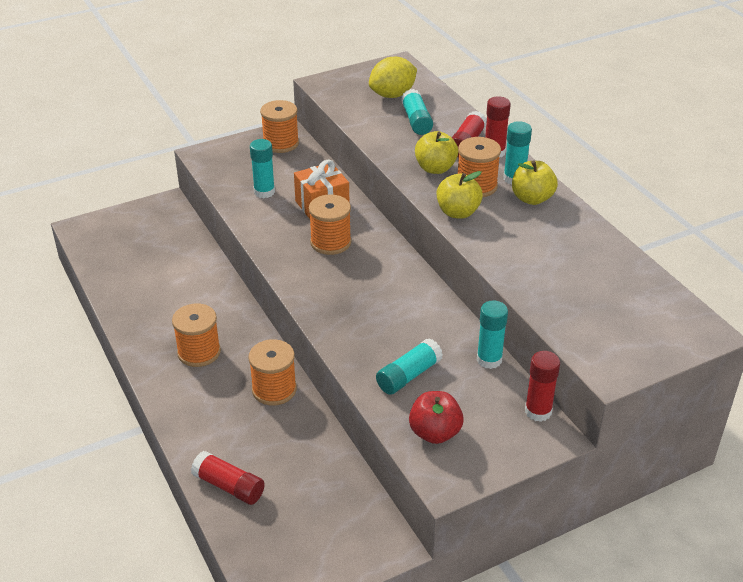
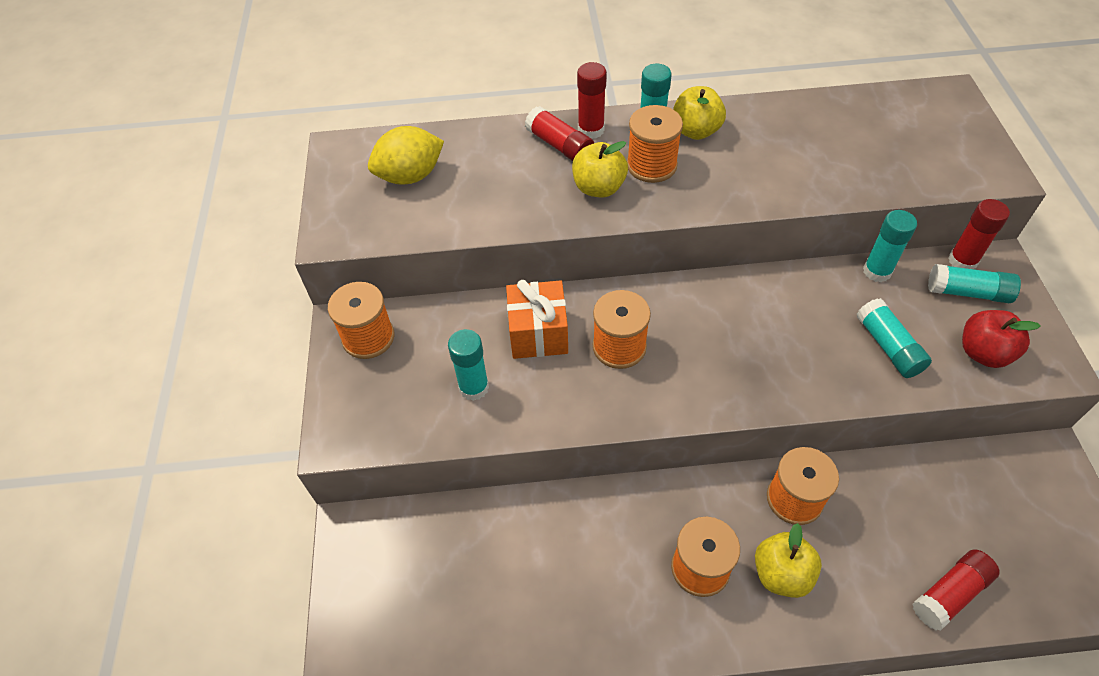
camera: 65 degrees left, 15 degrees up
yellow lemon [369,57,417,98] -> yellow lemon turned 75 degrees clockwise [368,126,444,184]
turquoise glue stick [401,89,433,135] -> turquoise glue stick moved to [928,264,1021,303]
yellow apple [436,171,483,219] -> yellow apple moved to [755,523,822,598]

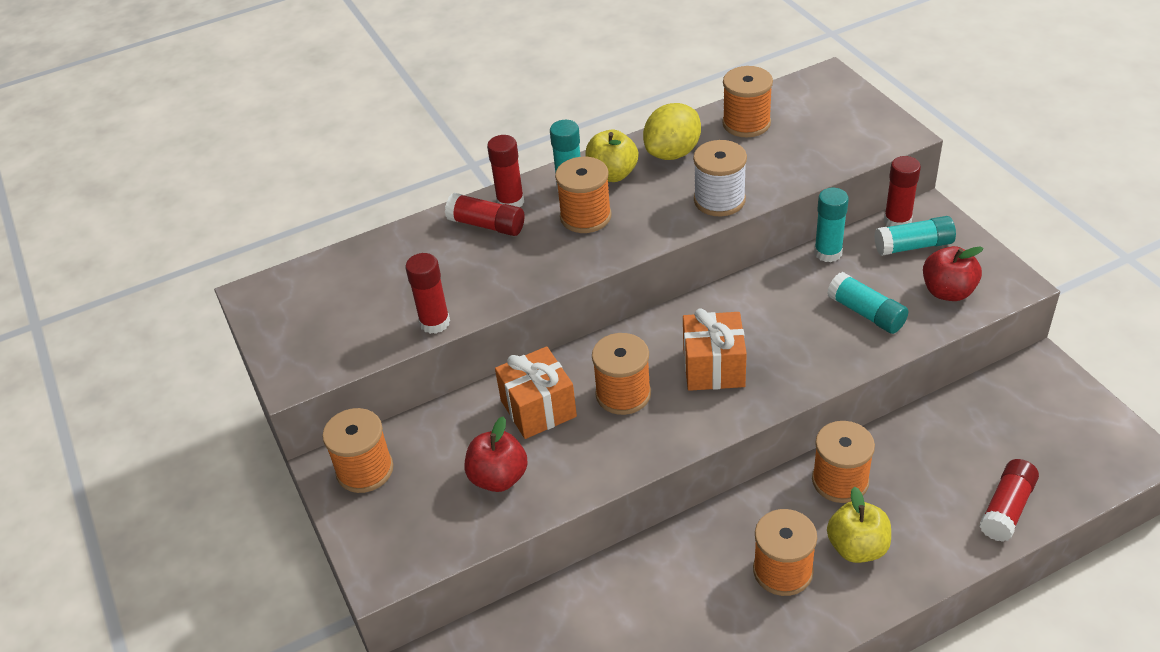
camera: 20 degrees left, 10 degrees down
yellow lemon [368,126,444,184] -> yellow lemon moved to [643,103,701,160]
turquoise glue stick [448,329,489,401] -> red apple [465,416,528,492]
yellow apple [572,141,628,197] -> none
none -> red glue stick [405,253,450,334]
none -> orange gift [683,308,747,391]
none -> white spool [693,140,747,216]
none -> orange spool [722,66,773,137]

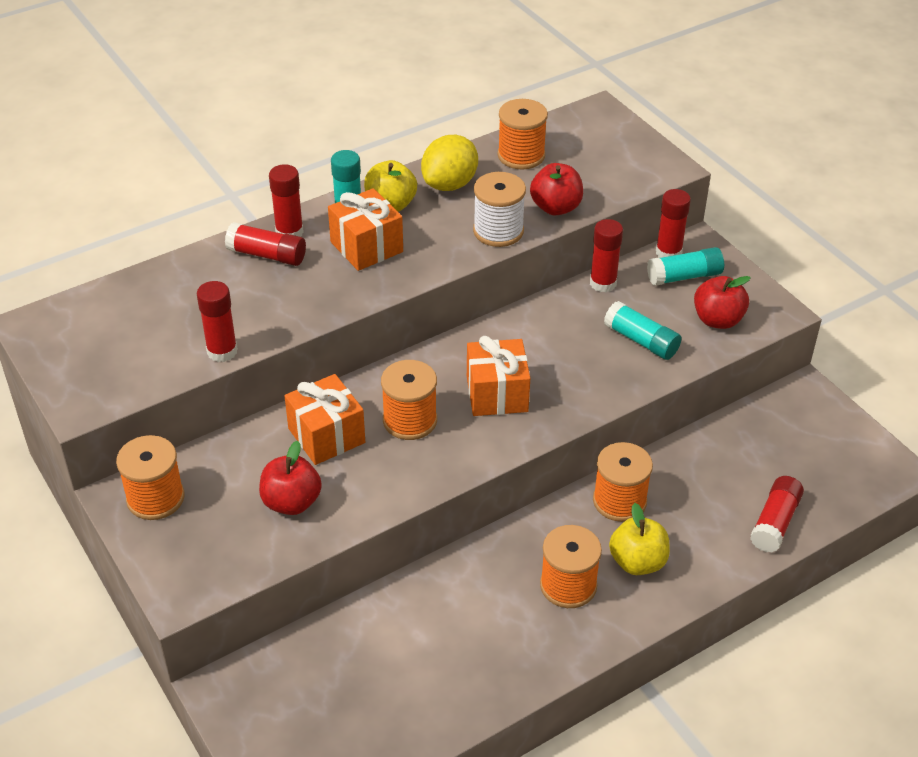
camera: 10 degrees left, 0 degrees up
orange spool [555,157,612,233] -> orange gift [328,188,403,271]
turquoise glue stick [814,188,849,262] -> red glue stick [590,219,623,292]
none -> red apple [530,163,583,215]

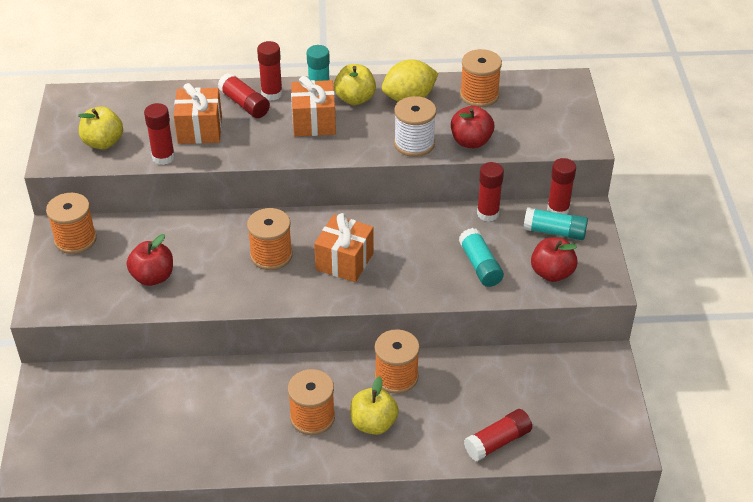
camera: 30 degrees right, 0 degrees up
orange gift [285,374,365,465] -> orange gift moved to [174,83,222,144]
none -> yellow apple [78,107,123,149]

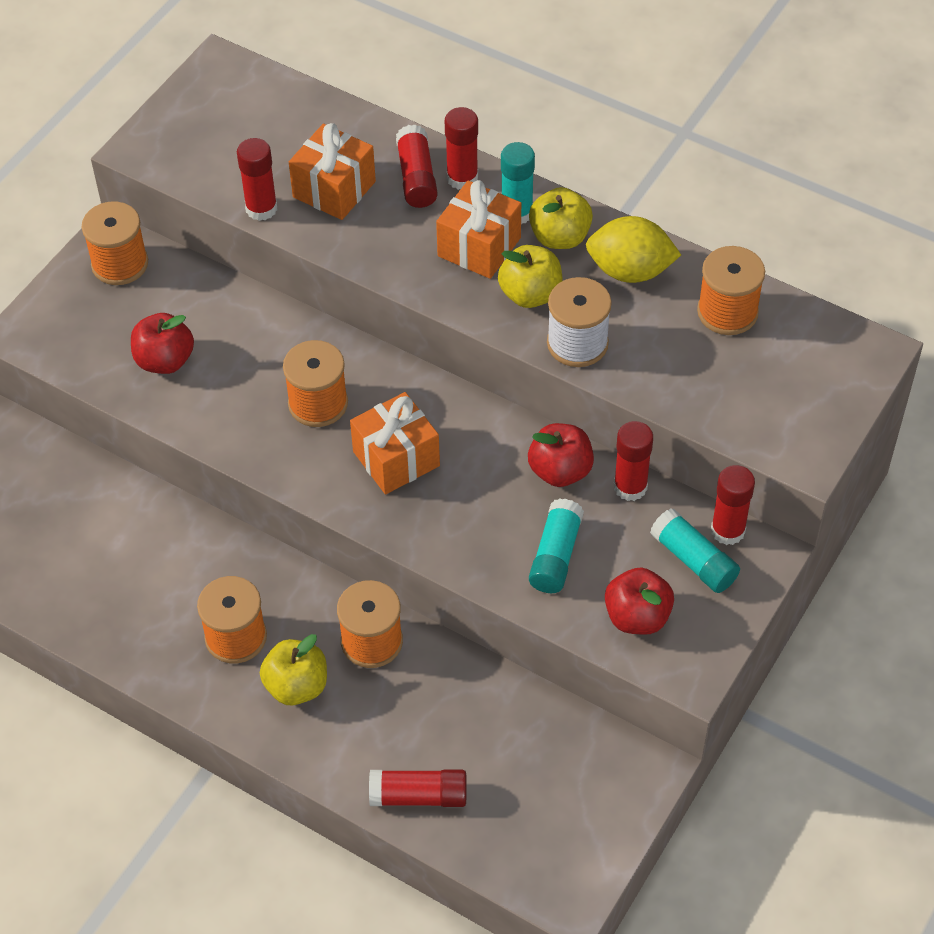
camera: 35 degrees right, 10 degrees up
yellow apple [78,107,123,149] -> yellow apple moved to [498,245,563,308]
red apple [451,106,494,148] -> red apple moved to [528,423,594,487]

